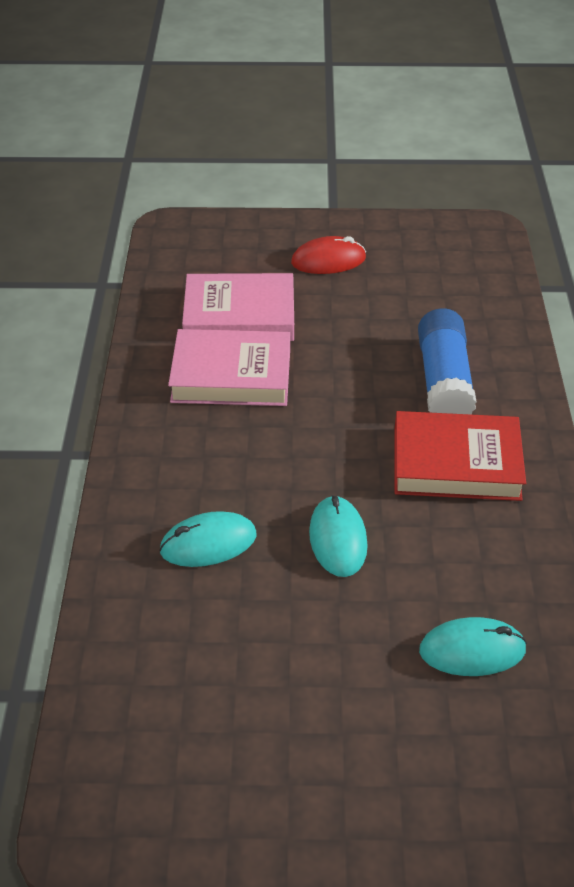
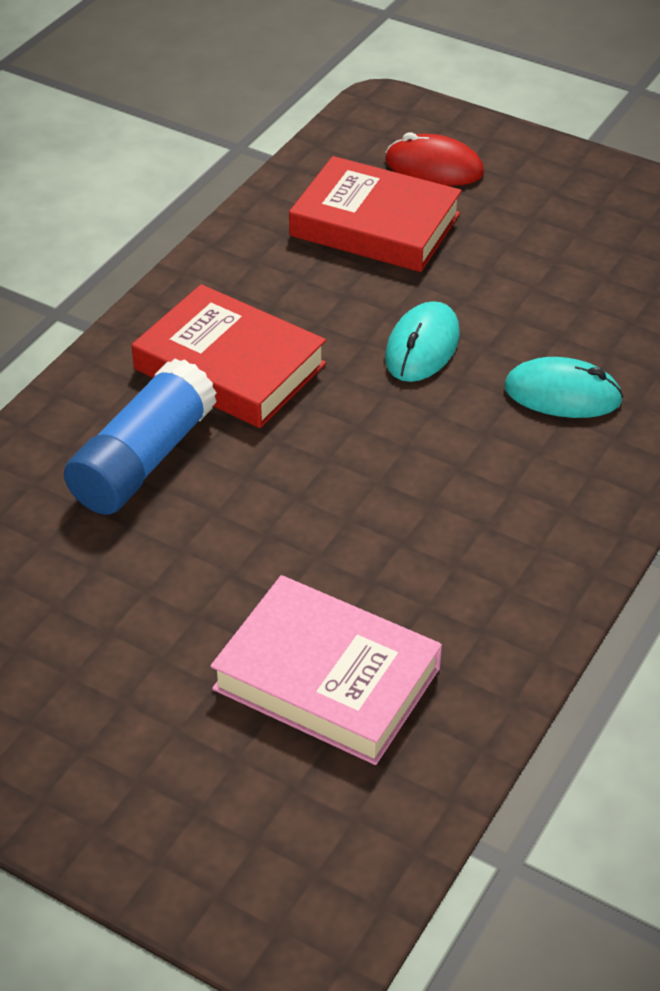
camera: 150 degrees left, 0 degrees up
pink book [168,329,290,406] -> none
red mouse [291,236,366,274] -> red mouse moved to [385,132,484,186]
turquoise mouse [419,617,527,676] -> red book [289,156,462,272]

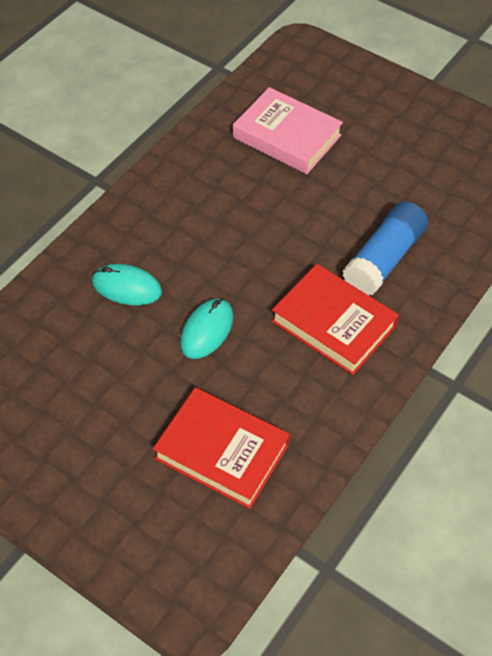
camera: 175 degrees left, 10 degrees up
red mouse [385,132,484,186] -> none

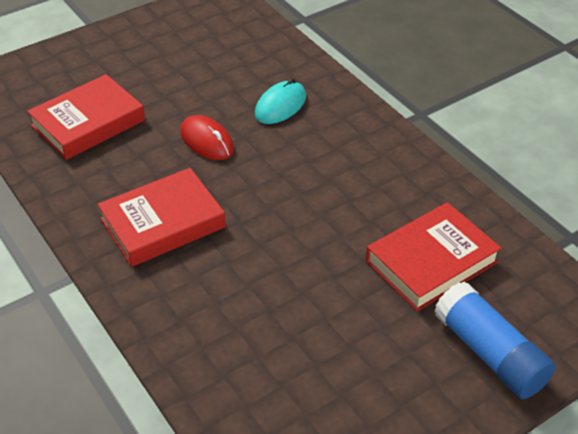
camera: 110 degrees right, 10 degrees down
turquoise mouse [180,299,234,359] -> red mouse [181,115,234,160]
pink book [233,87,343,174] -> red book [366,202,501,311]
blue glue stick [342,201,428,295] -> blue glue stick moved to [434,281,556,399]

